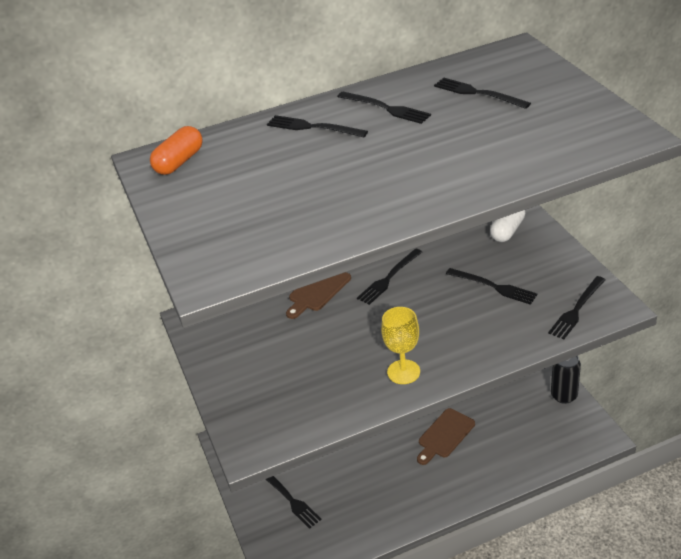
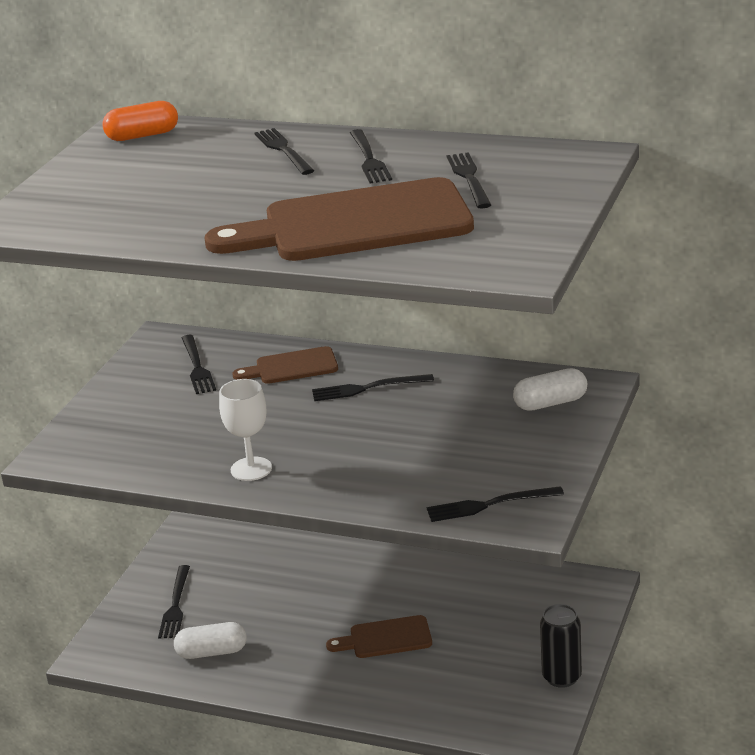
camera: 40 degrees right, 10 degrees down
yellow goblet [381,307,420,384] -> white goblet [219,379,272,481]
black fork [446,268,538,305] -> black fork moved to [182,335,216,394]
none -> white capsule [174,622,247,659]
none -> brown cutting board [205,177,474,261]

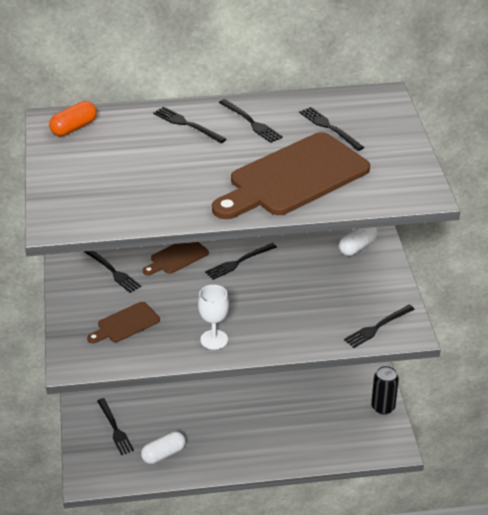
camera: 30 degrees left, 10 degrees up
brown cutting board [326,615,432,658] -> brown cutting board moved to [87,302,160,343]

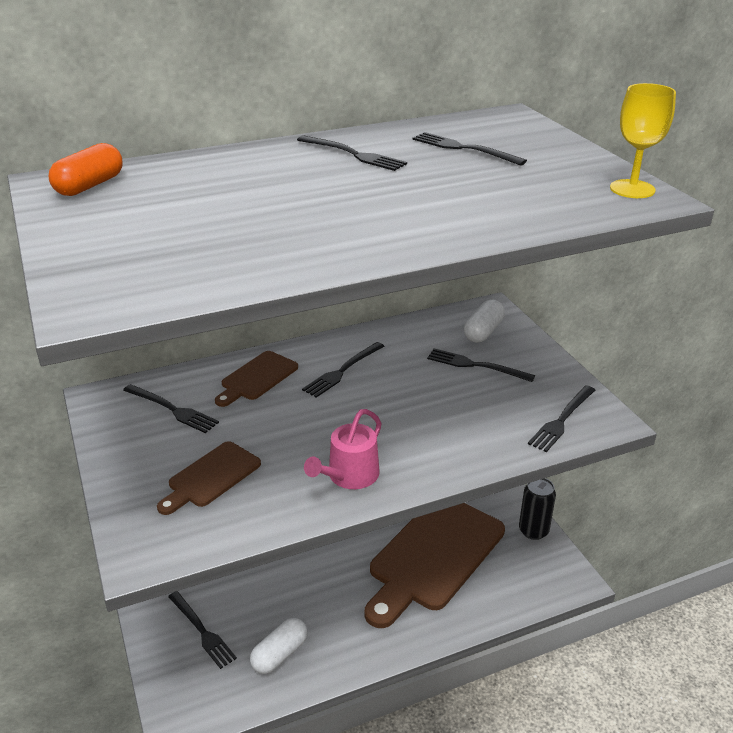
camera: 15 degrees left, 5 degrees down
black fork [153,107,226,143] -> black fork moved to [427,348,535,382]
white goblet [198,285,229,350] -> pink watering can [304,409,382,489]
brown cutting board [212,132,370,219] -> brown cutting board moved to [364,503,505,628]
none -> yellow goblet [610,83,676,198]

